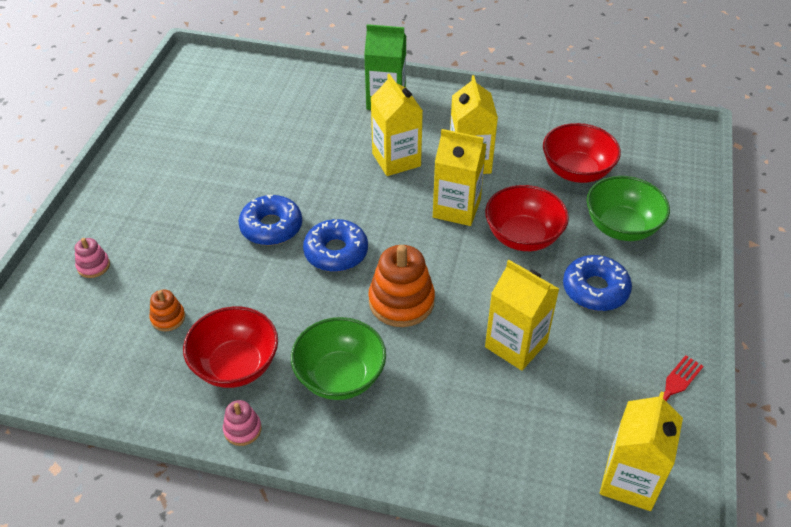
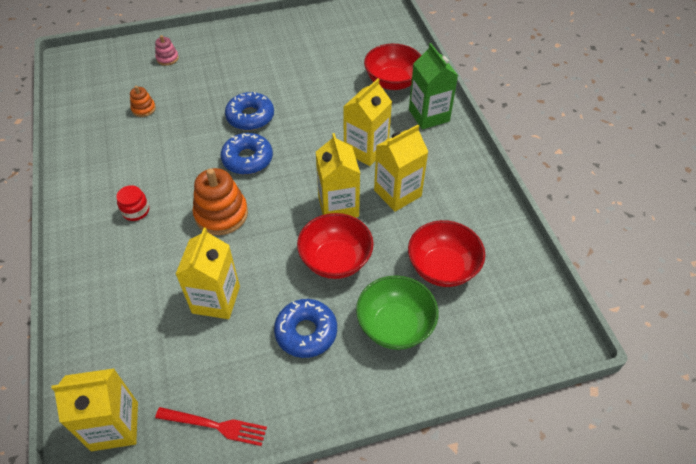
camera: 60 degrees right, 5 degrees up
red bowl [183,306,278,388] -> red bowl moved to [364,44,421,90]
pink stacking toy [223,400,262,446] -> none
green bowl [291,317,386,400] -> red jar [116,185,149,221]

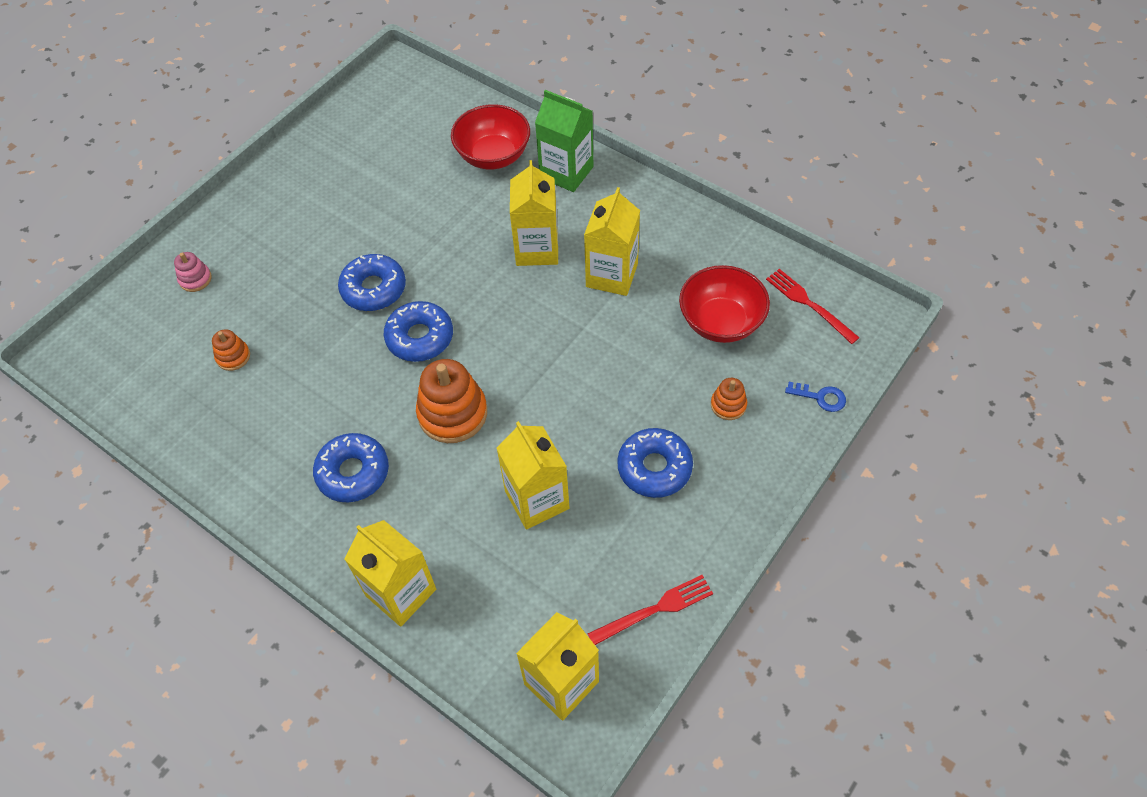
camera: 35 degrees left, 5 degrees up
red jar [116,185,149,221] -> blue donut [313,433,389,503]
red bowl [297,213,374,279] -> none
yellow carton [316,133,360,218] -> yellow carton moved to [344,520,436,627]
green bowl [356,275,439,350] -> orange stacking toy [711,378,747,420]
none -> red fork [766,269,860,344]
none -> blue key [785,382,846,412]

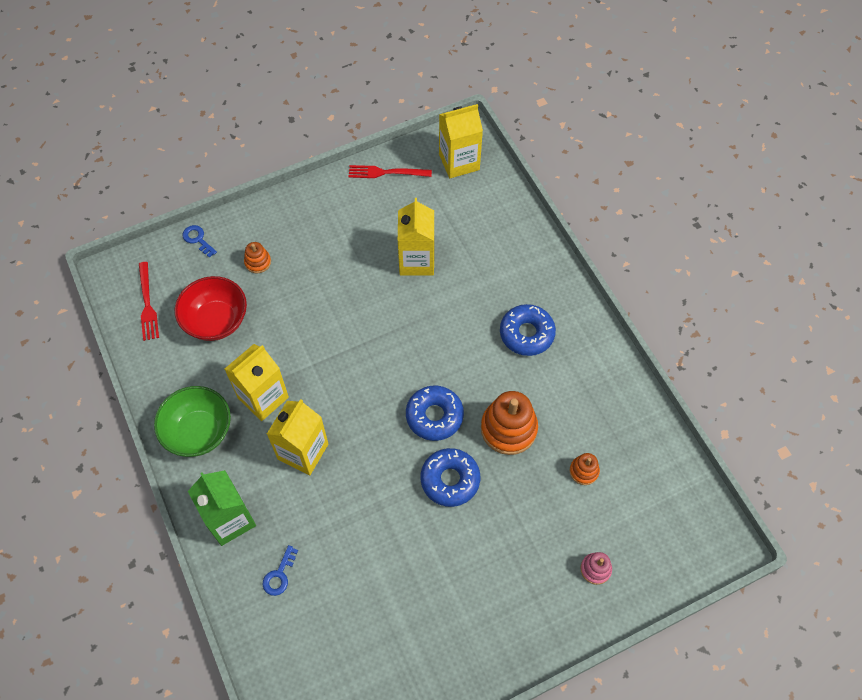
camera: 155 degrees left, 5 degrees up
yellow carton [344,520,436,627] -> none
orange stacking toy [416,359,487,443] -> orange stacking toy moved to [481,391,538,455]
red bowl [451,104,530,169] -> blue key [263,545,298,596]
blue donut [617,428,693,498] -> none
none -> green bowl [154,386,231,457]

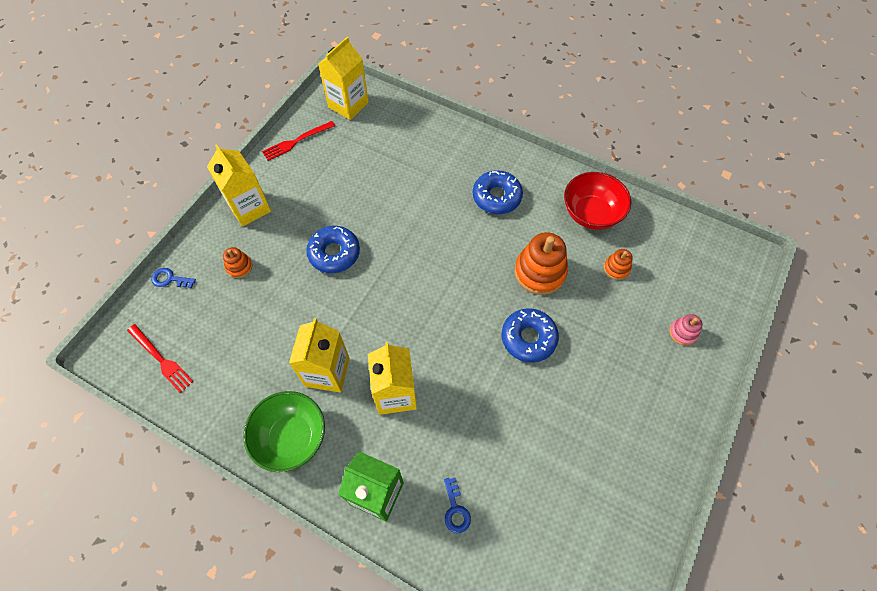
camera: 35 degrees left, 0 degrees up
red bowl [175,276,247,341] -> red bowl moved to [564,172,631,230]
yellow carton [398,198,434,275] -> yellow carton moved to [207,144,271,227]
blue donut [406,385,464,441] -> blue donut moved to [306,226,360,273]

